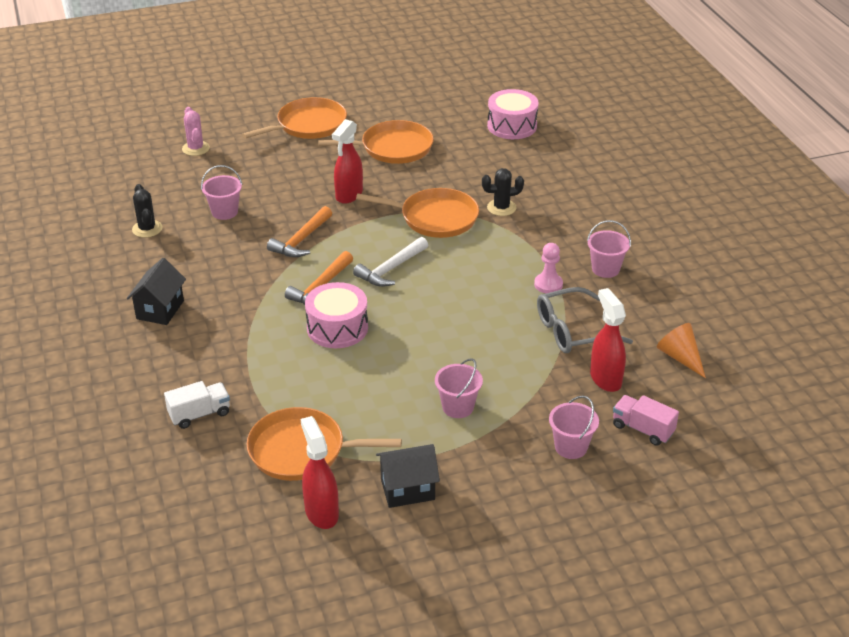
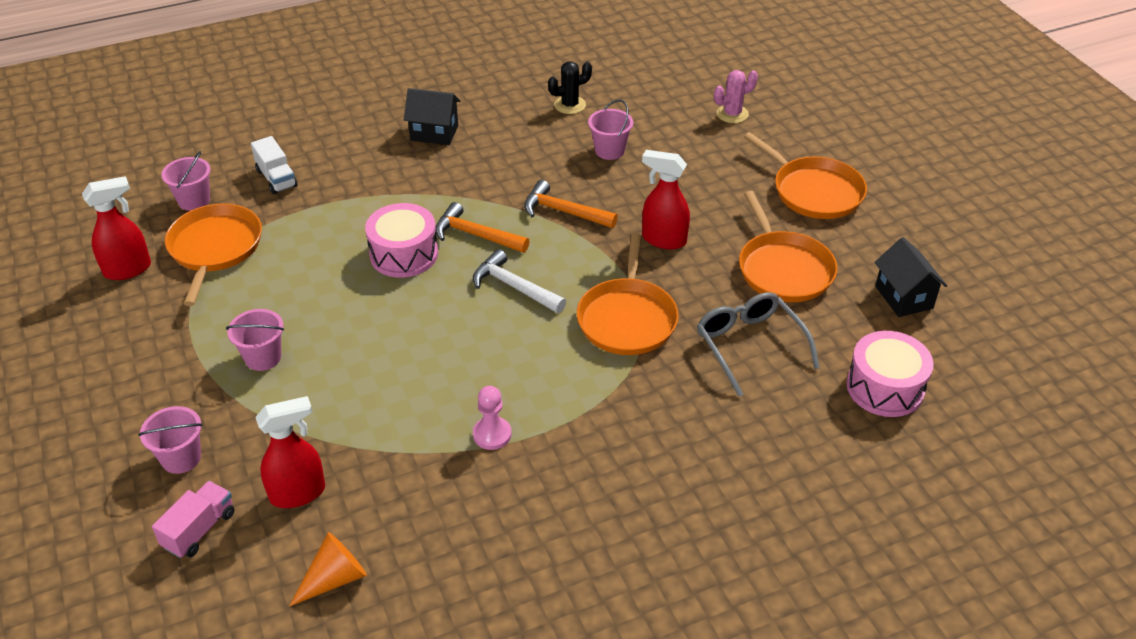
camera: 85 degrees right, 5 degrees up
black house [376,444,440,508] -> black house moved to [875,237,947,317]
black cactus [482,168,524,216] -> none
grey glasses [537,287,633,353] -> grey glasses moved to [697,292,820,396]
pink bucket [587,220,631,278] -> pink bucket moved to [161,151,211,211]

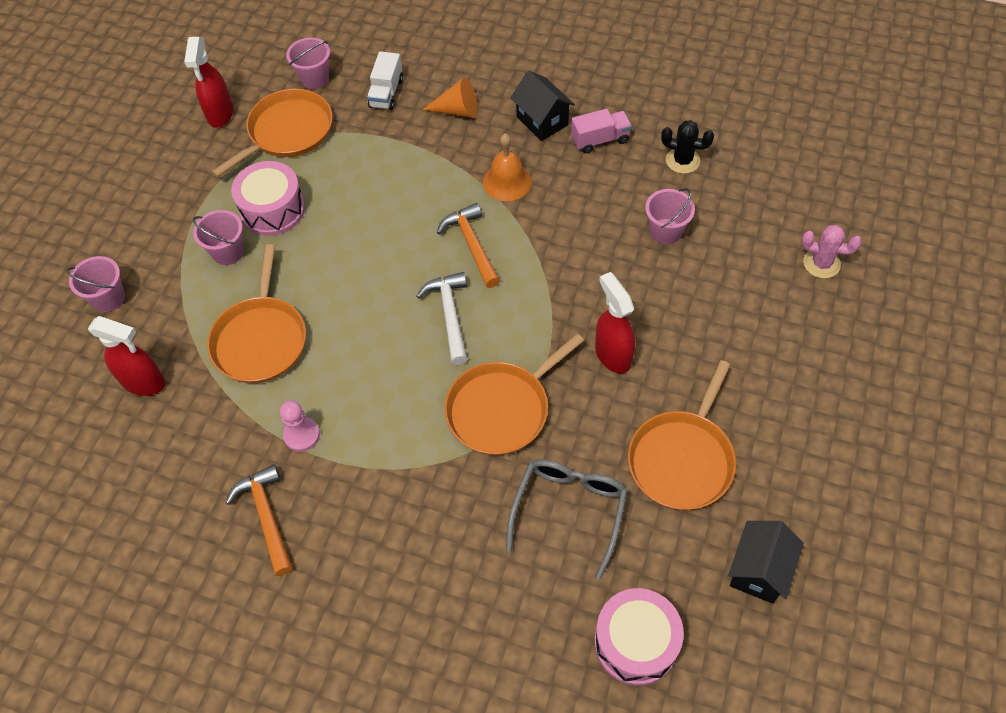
camera: 45 degrees right, 15 degrees up
red spray bottle [82,176,151,280] -> red spray bottle turned 75 degrees clockwise [184,37,233,128]
pink truck [152,481,234,558] -> pink truck moved to [571,109,632,153]
orange cone [289,532,367,607] -> orange cone moved to [422,77,478,118]
pink drum [365,203,438,278] -> pink drum moved to [231,161,305,236]
orange hammer [524,180,618,228] -> orange hammer moved to [225,464,293,576]
orange pan [744,132,867,219] -> orange pan moved to [207,244,306,383]
none -> orange bell [483,133,532,201]

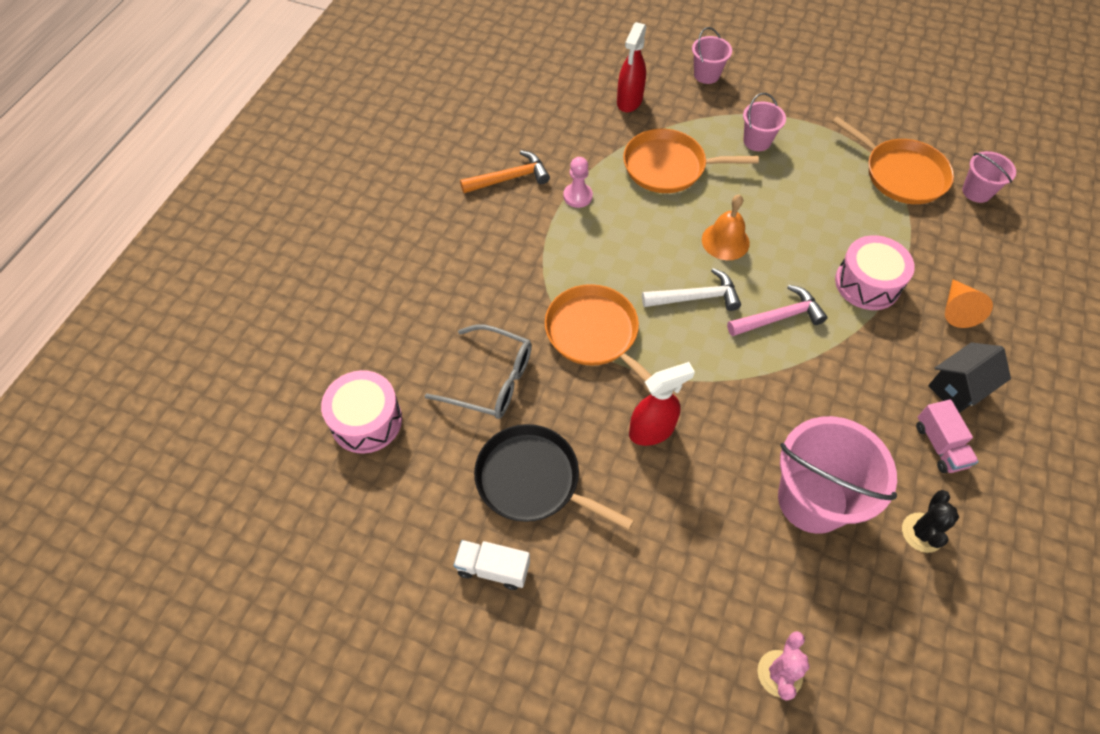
camera: 90 degrees right, 0 degrees up
red spray bottle [184,37,233,128] -> none
pink drum [231,161,305,236] -> pink drum moved to [835,235,915,310]
white truck [367,51,403,110] -> white truck moved to [453,540,530,590]
orange hammer [437,203,500,288] -> pink hammer [727,285,827,336]
orange bell [483,133,532,201] -> orange bell moved to [702,195,750,260]
orange pan [628,360,736,510] -> black pan [474,424,634,530]
pink bucket [645,188,695,245] -> pink bucket [778,416,897,534], size x1.94
black house [728,521,804,604] -> none

